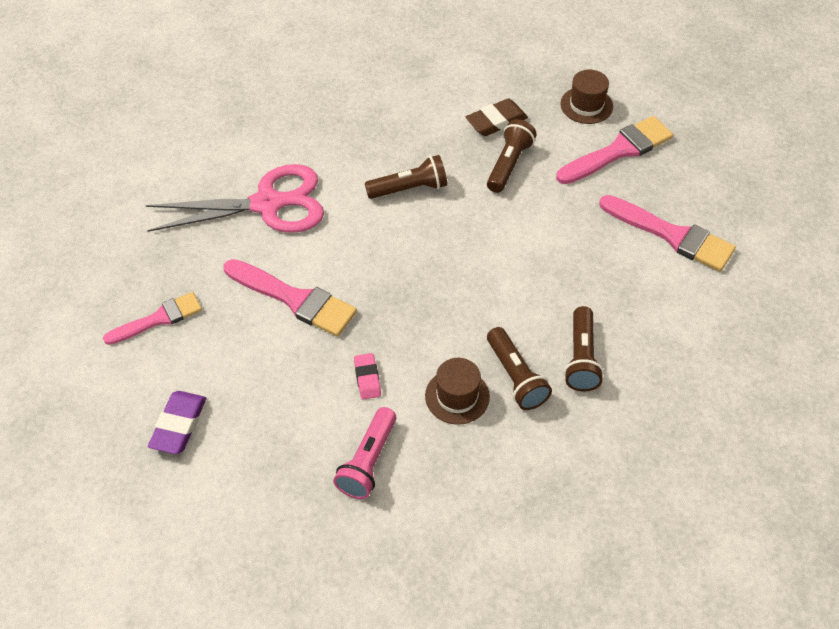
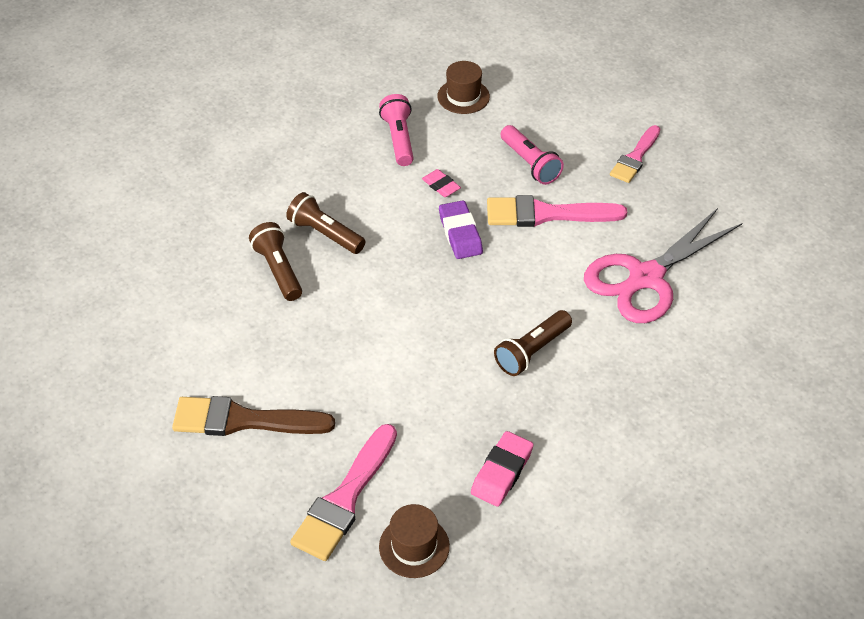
camera: 150 degrees right, 5 degrees down
purple eraser [148,391,206,454] -> purple eraser moved to [439,200,483,259]
brown hat [425,358,490,425] -> brown hat moved to [437,61,490,114]
brown eraser [466,98,528,136] -> pink eraser [471,431,534,507]
brown flashlight [487,119,537,193] -> none
pink brush [599,195,736,271] -> brown brush [172,396,335,436]
none -> pink flashlight [500,125,564,185]

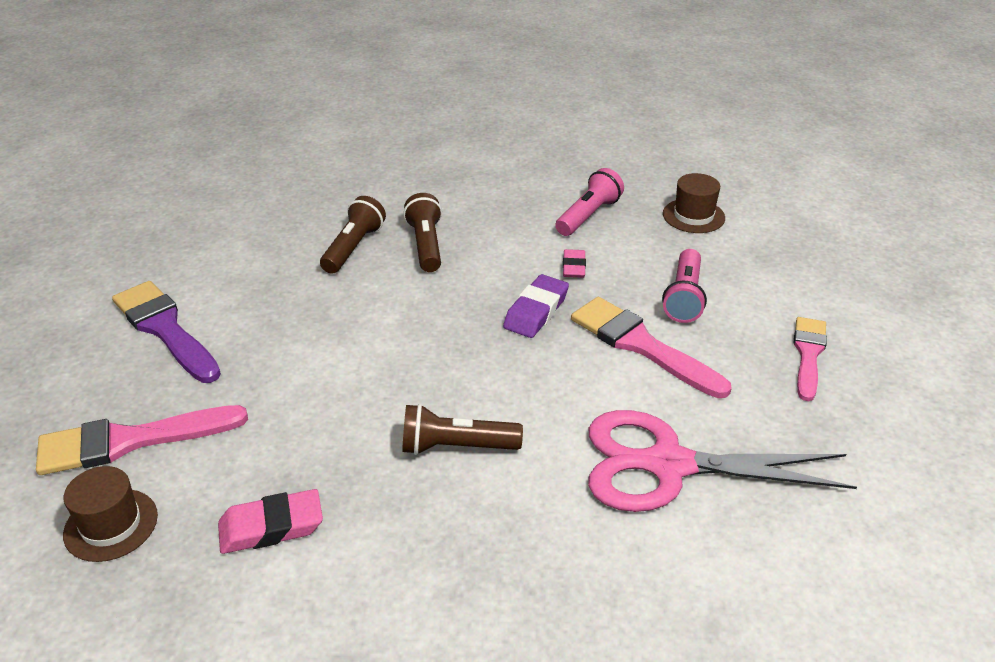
camera: 45 degrees right, 10 degrees down
brown brush [172,396,335,436] -> purple brush [112,281,221,383]
pink brush [610,125,660,183] -> pink brush turned 120 degrees clockwise [794,317,827,401]

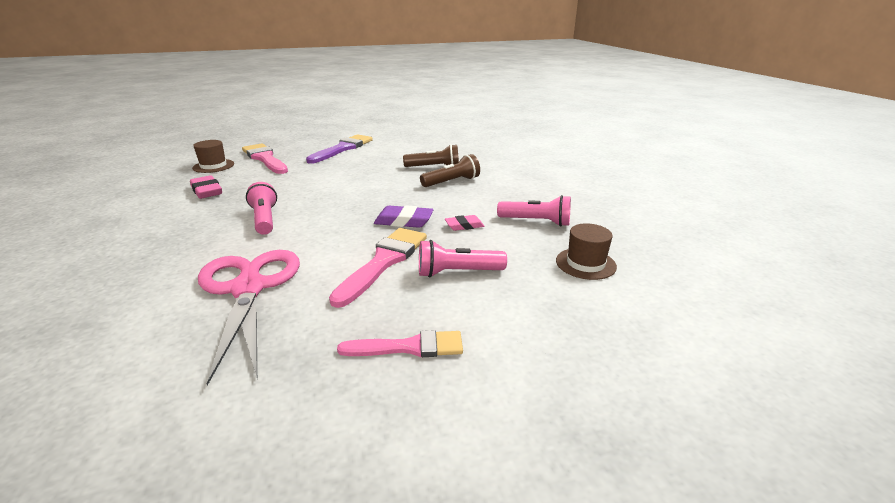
camera: 70 degrees right, 10 degrees down
brown flashlight [402,404,523,455] -> pink flashlight [246,182,277,235]

